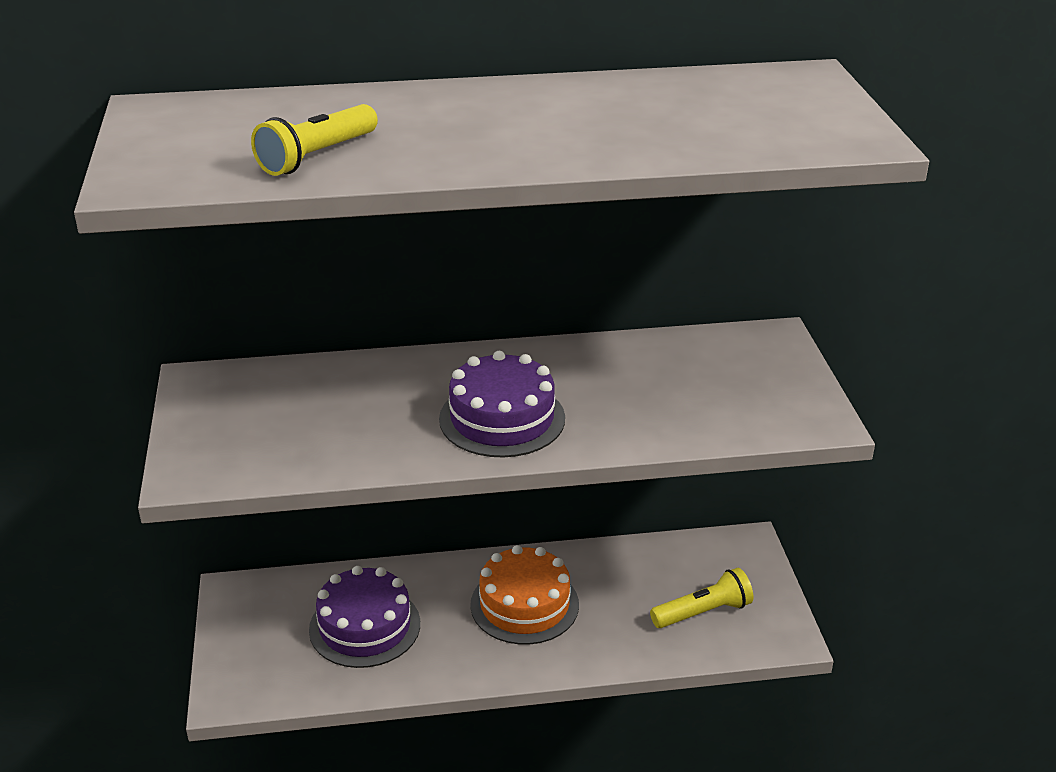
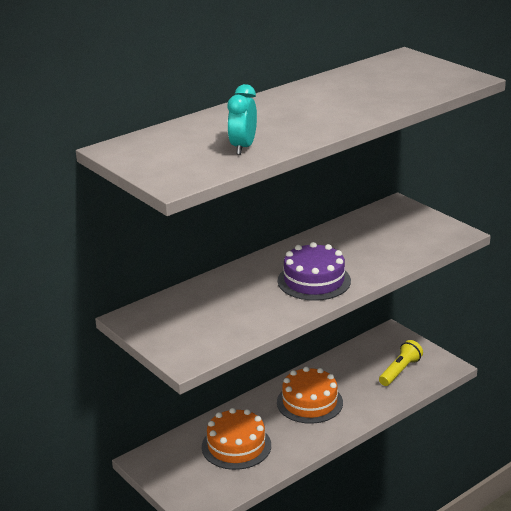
camera: 30 degrees left, 5 degrees down
yellow flashlight [251,104,378,176] -> turquoise clock [227,84,257,155]
purple cake [309,566,420,668] -> orange cake [202,408,271,470]

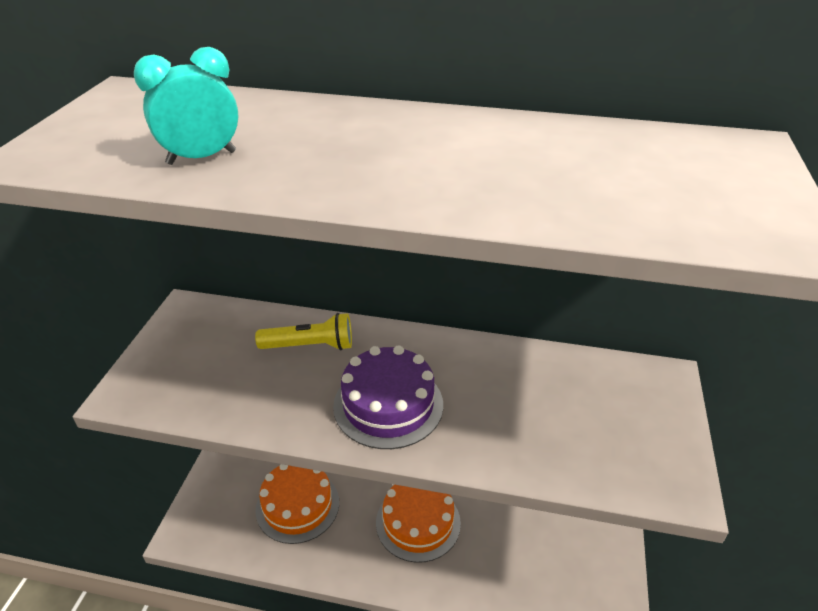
camera: 50 degrees right, 10 degrees up
yellow flashlight [379,340,423,386] -> yellow flashlight moved to [255,313,352,350]

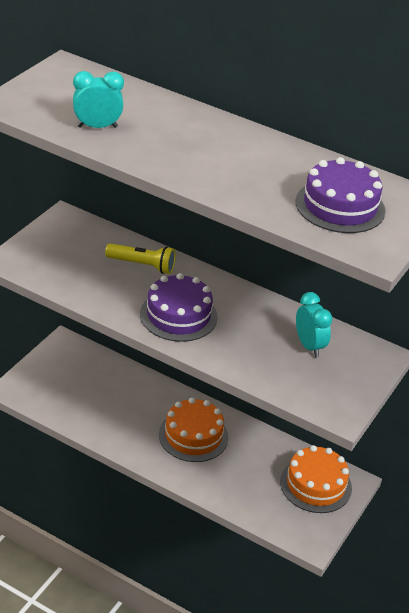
camera: 15 degrees right, 0 degrees up
orange cake [256,464,339,544] -> orange cake moved to [280,445,352,513]
none -> purple cake [296,157,386,233]
none -> turquoise clock [296,292,332,357]

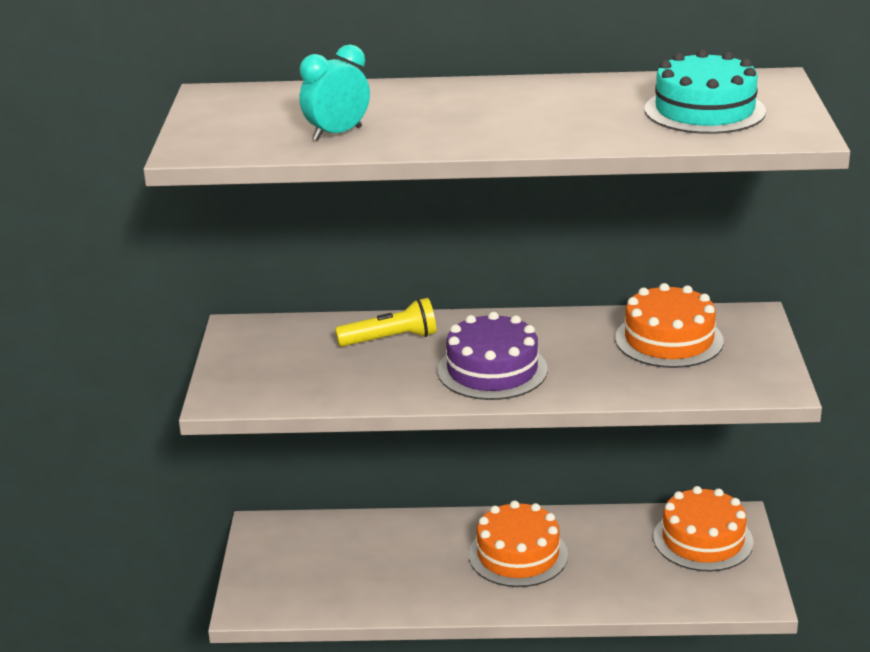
camera: 25 degrees left, 10 degrees down
purple cake [296,157,386,233] -> turquoise cake [645,50,766,134]
turquoise clock [296,292,332,357] -> orange cake [615,283,724,368]

